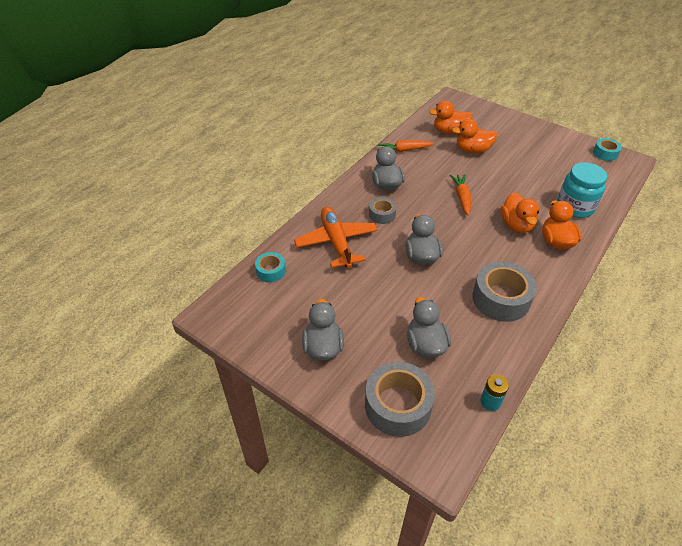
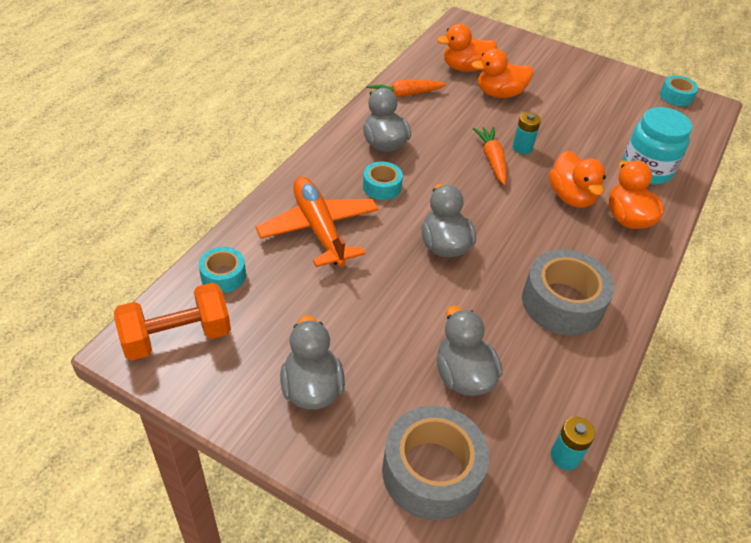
camera: 10 degrees left, 0 degrees up
grey tape [369,197,397,224] -> turquoise tape [363,162,403,200]
none -> orange dumbbell [114,283,231,361]
none -> turquoise battery [512,112,541,154]

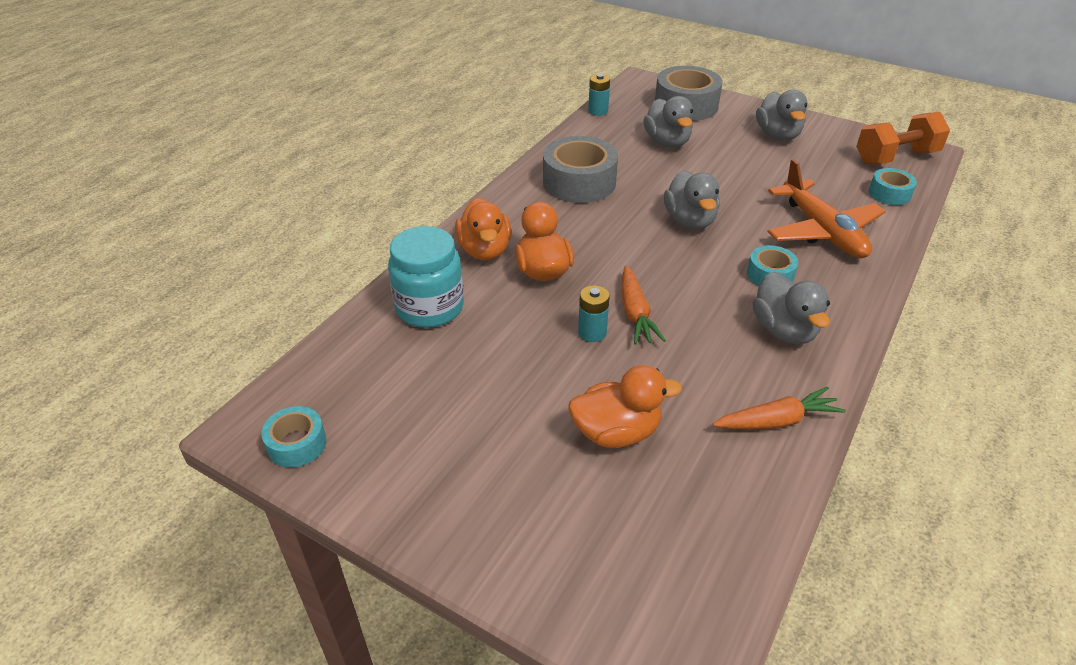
camera: 175 degrees left, 5 degrees down
orange duck [437,24,497,72] -> none

